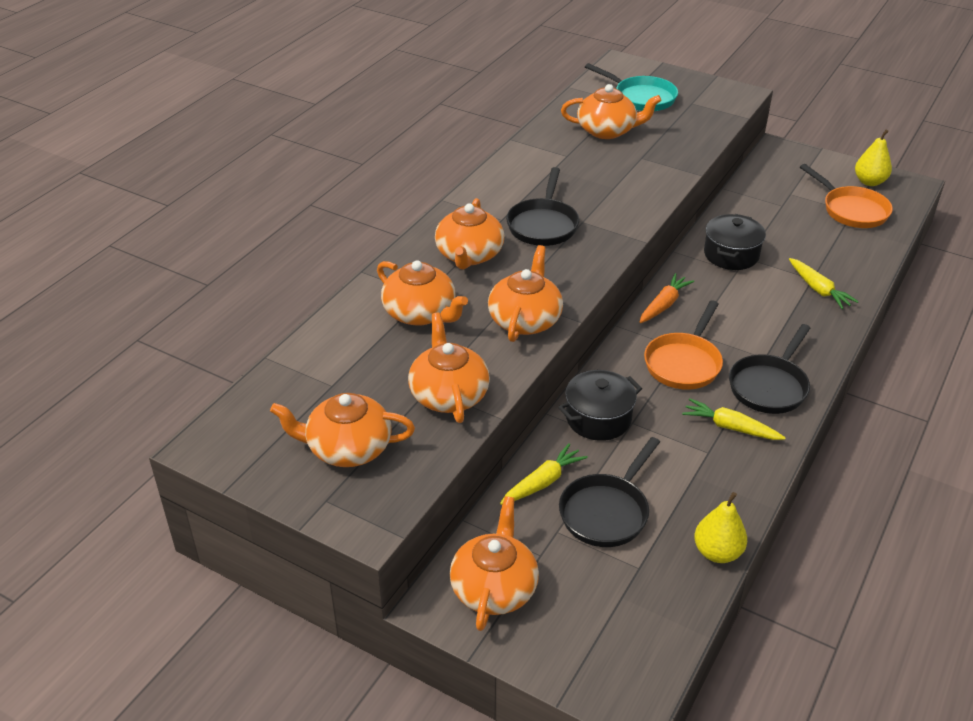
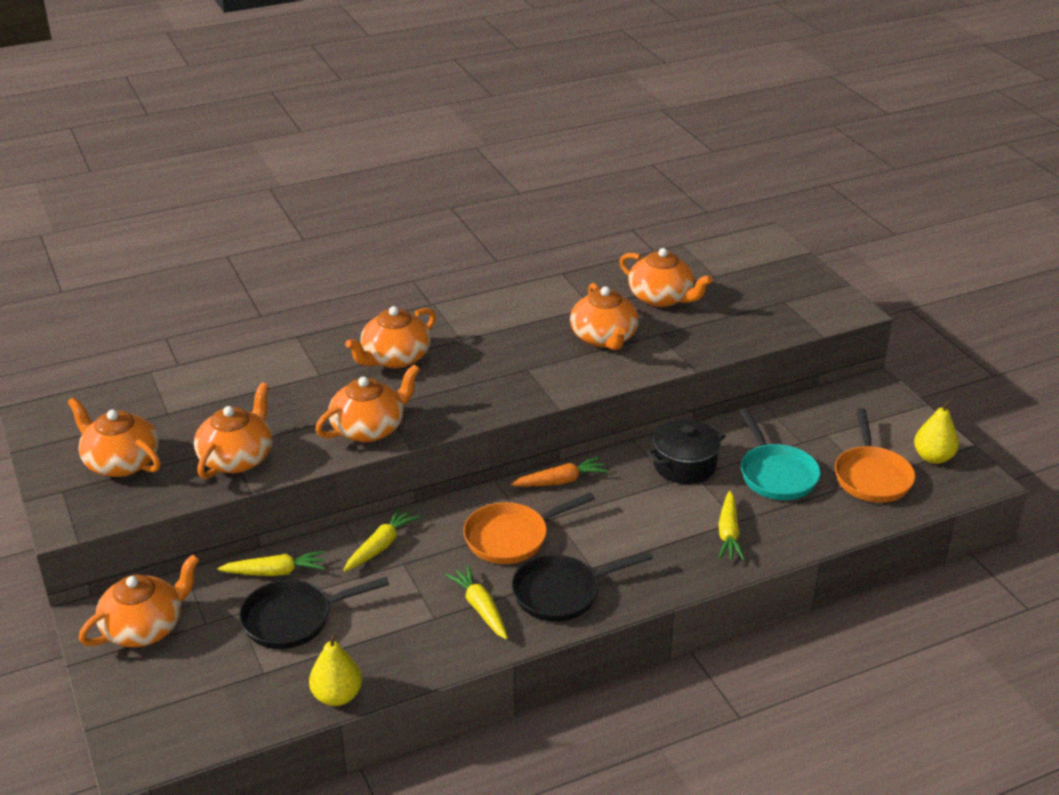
camera: 35 degrees right, 5 degrees down
orange teapot [377,261,468,326] -> orange teapot moved to [570,283,639,350]
black pan [506,167,579,246] -> none
black pot [558,370,642,441] -> yellow carrot [344,507,419,571]
turquoise pan [585,63,678,111] -> turquoise pan moved to [739,408,821,500]

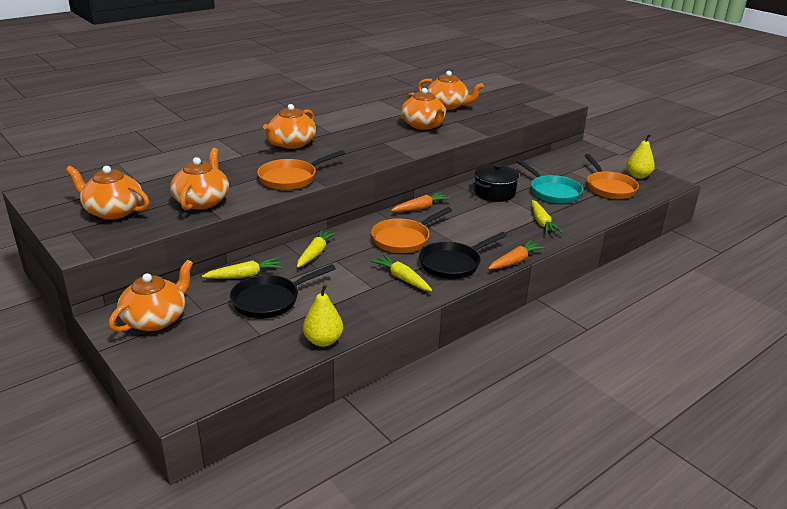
camera: 15 degrees left, 5 degrees down
orange teapot [315,364,420,442] -> orange pan [257,150,345,190]
none -> orange carrot [488,240,545,270]

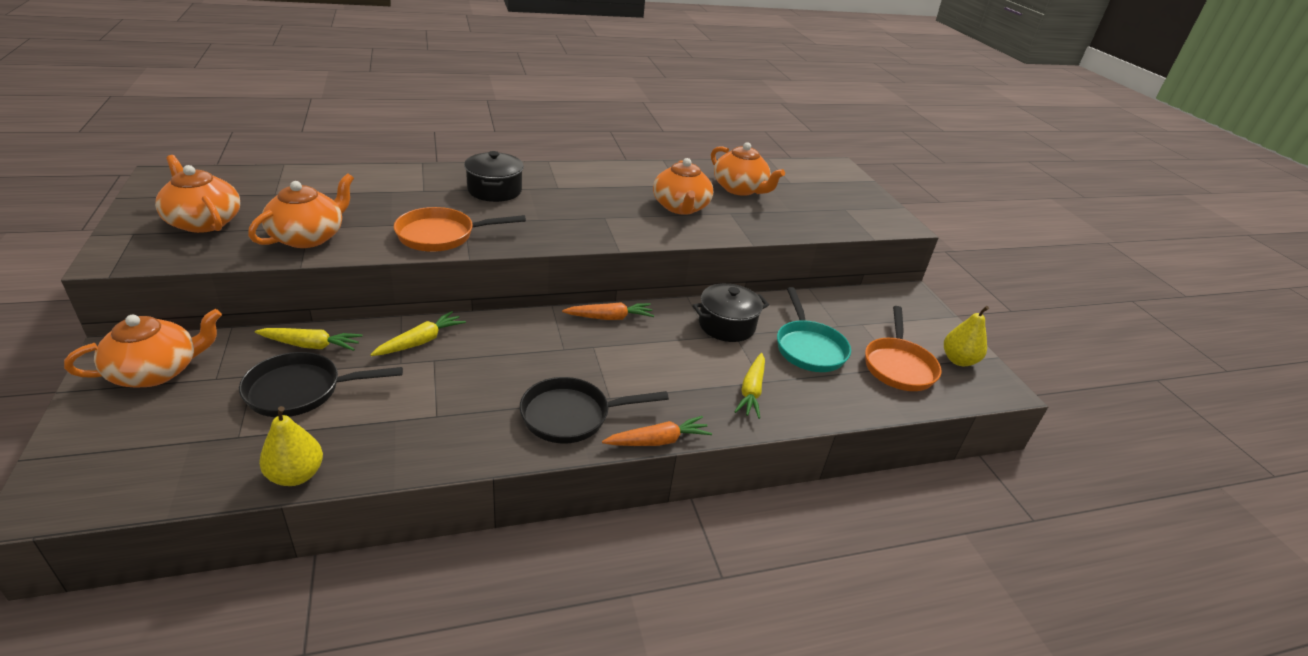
camera: 20 degrees right, 5 degrees up
orange teapot [263,104,316,149] -> black pot [464,151,524,202]
orange pan [371,207,452,253] -> none
yellow carrot [371,254,432,291] -> none

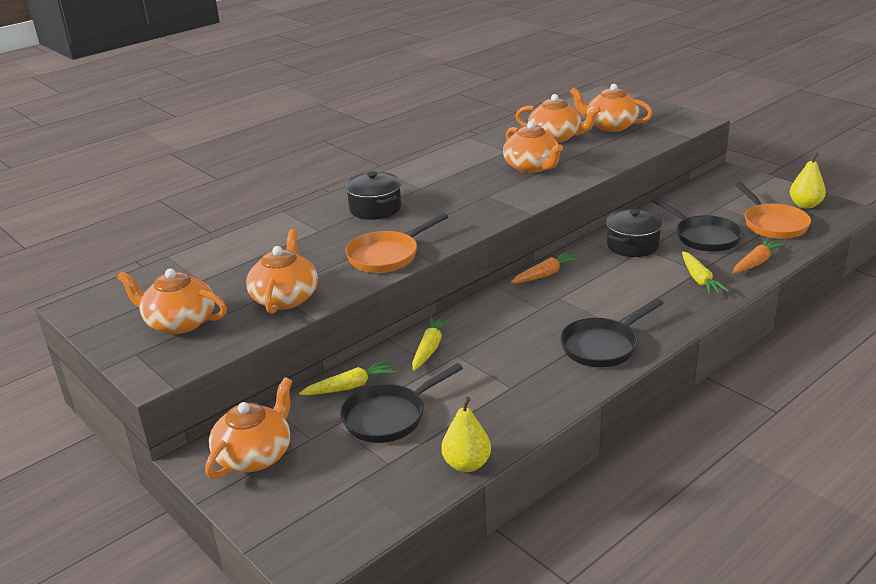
camera: 20 degrees left, 5 degrees down
orange carrot [602,416,712,446] -> orange carrot moved to [733,238,786,273]
turquoise pan [777,287,851,372] -> black pan [652,198,743,252]
none -> orange teapot [570,84,653,132]

